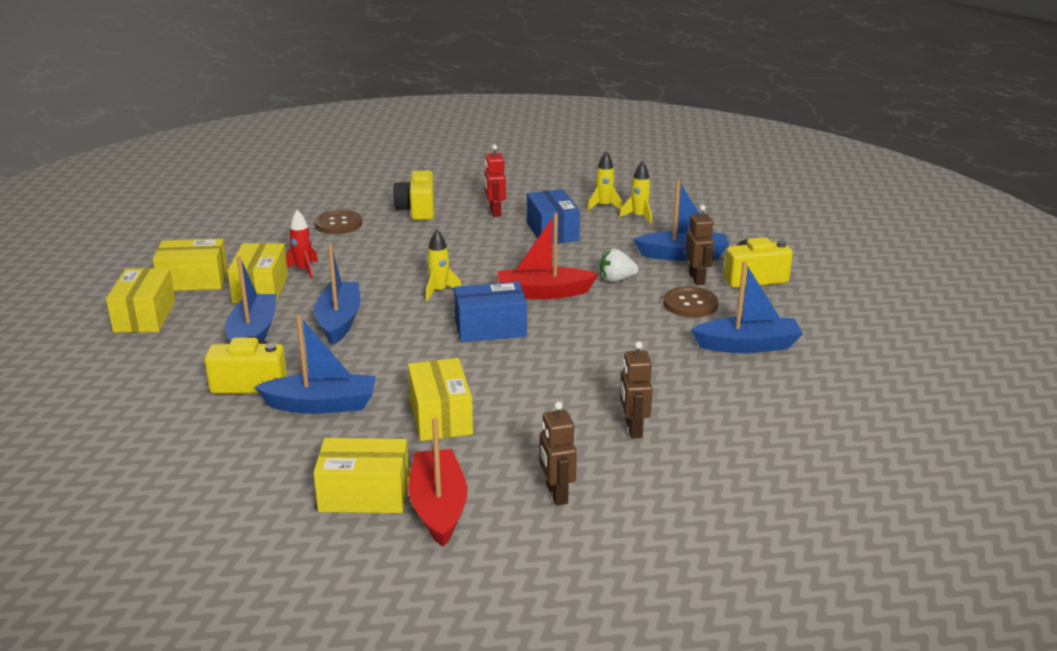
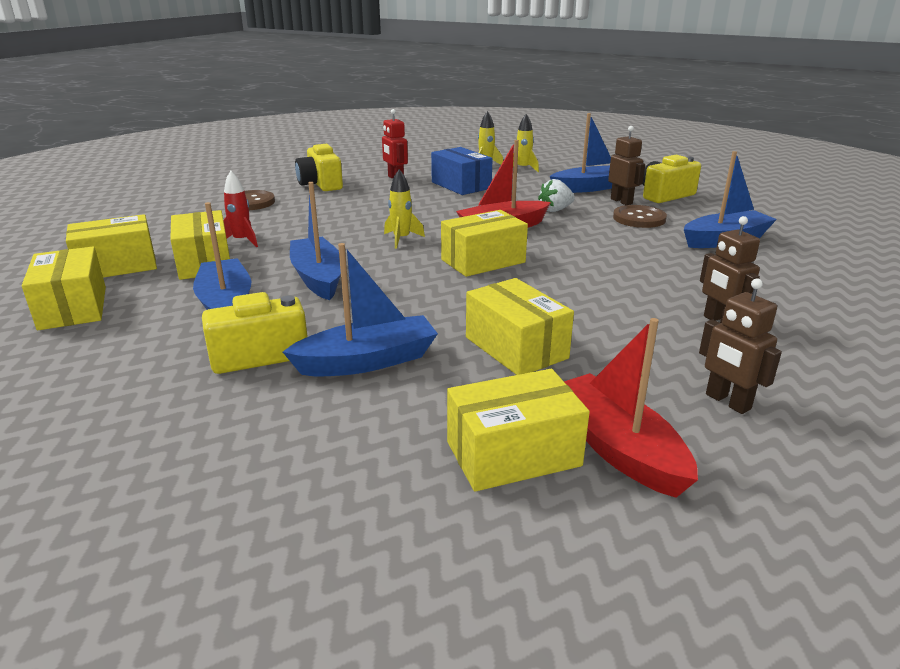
camera: 20 degrees left, 0 degrees up
blue box [454,282,527,342] -> yellow box [441,210,528,277]

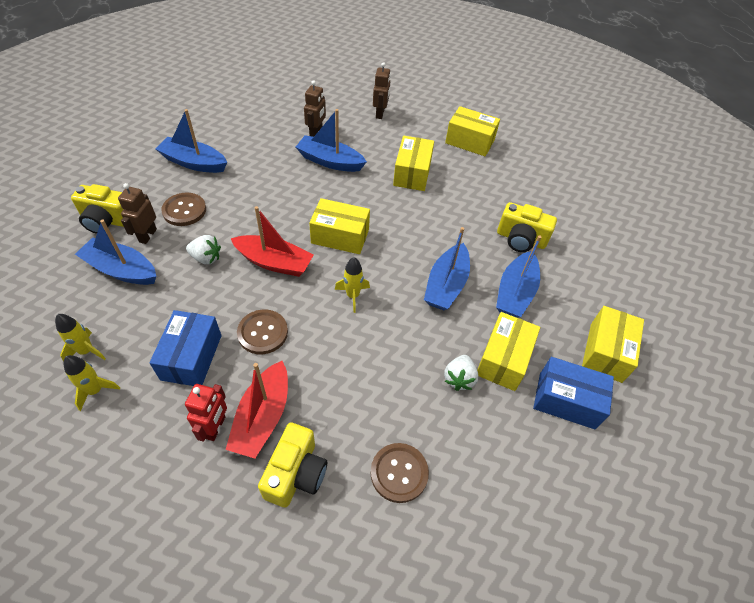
camera: 140 degrees left, 25 degrees up
yellow box [66,214,157,278] -> blue box [533,357,614,429]
red rocket [223,171,258,247] -> white strawberry [444,355,479,391]
blue boat [283,243,438,376] -> blue boat moved to [296,109,367,172]
red boat [564,318,698,498] -> red boat moved to [225,361,288,459]
none -> brown button [237,309,288,354]

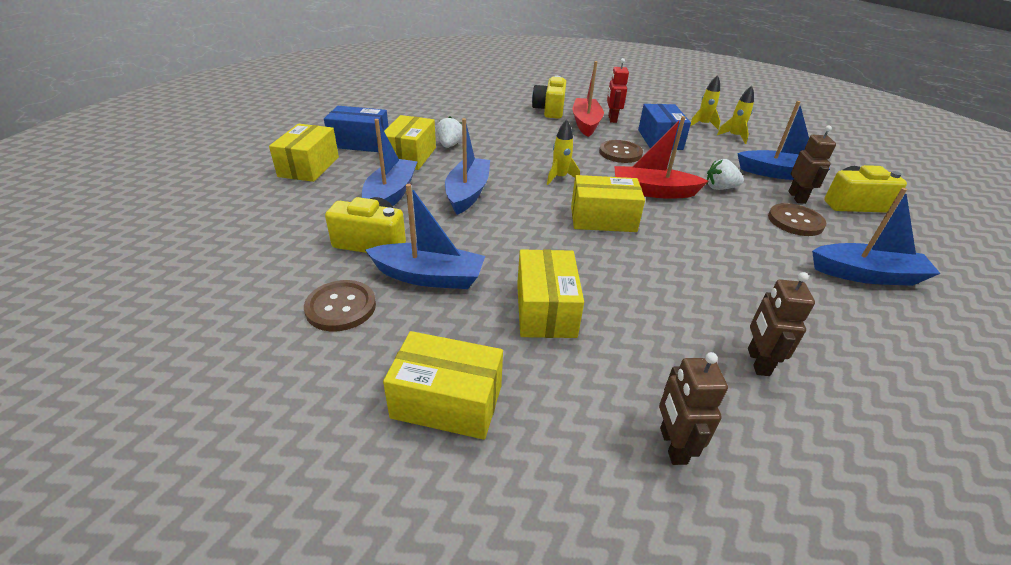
camera: 170 degrees right, 15 degrees down
blue boat [296,109,367,172] -> blue boat moved to [365,184,485,289]
brown button [370,443,429,503] -> brown button moved to [304,280,376,332]

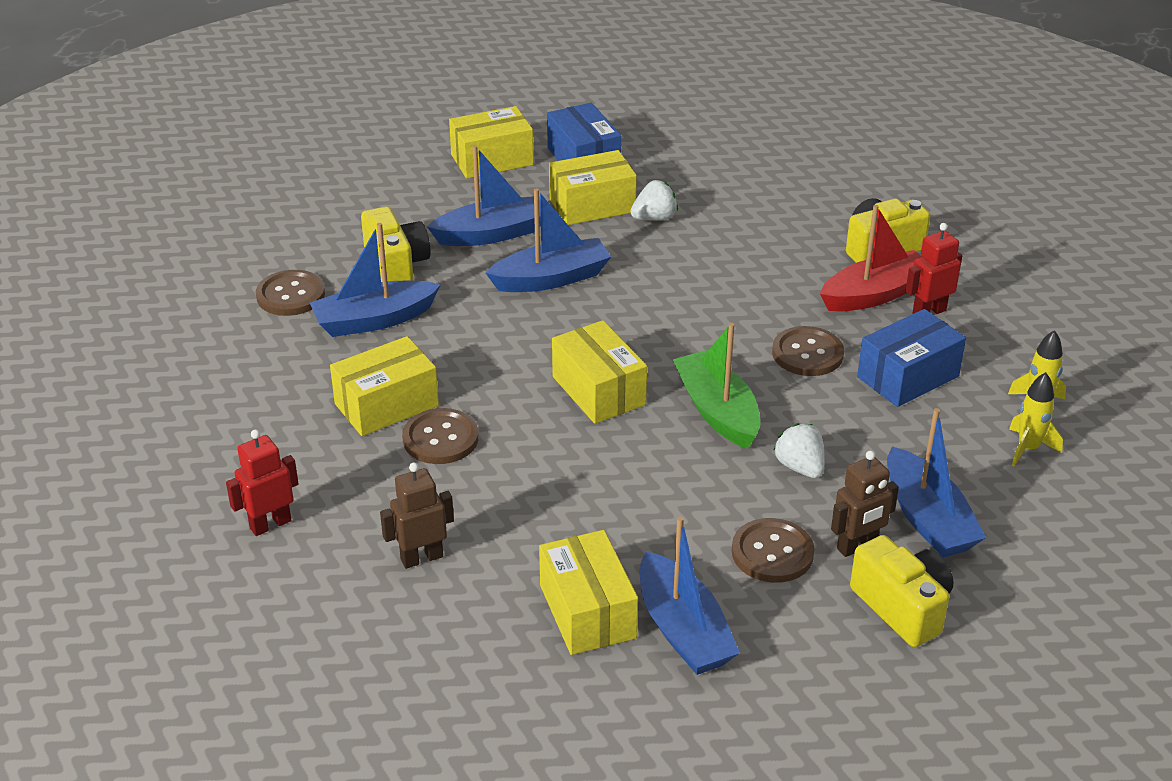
camera: 60 degrees right, 0 degrees up
blue boat [365,184,485,289] -> blue boat turned 90 degrees clockwise [310,223,440,337]
yellow box [383,331,503,440] -> yellow box moved to [539,530,638,655]
yellow rocket [547,120,580,185] -> none
red boat [614,116,708,199] -> green boat [673,323,760,449]
brown robot [659,352,728,465] -> red robot [226,429,299,536]
none -> brown button [402,408,478,464]

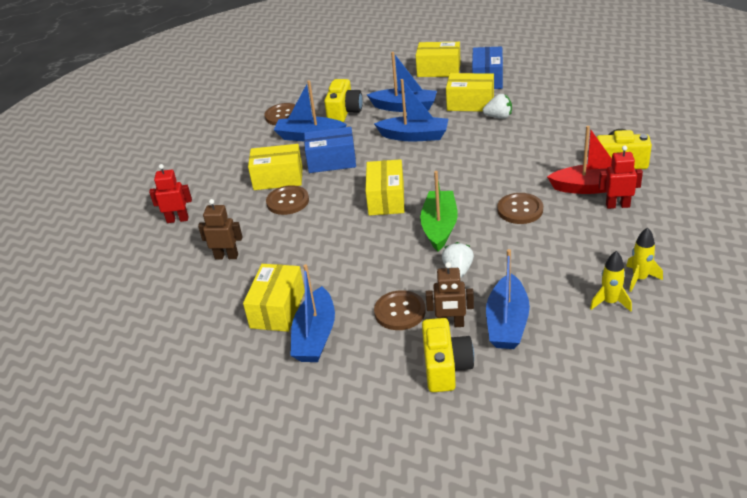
camera: 35 degrees right, 0 degrees up
blue box [857,309,966,407] -> blue box moved to [304,127,356,173]

